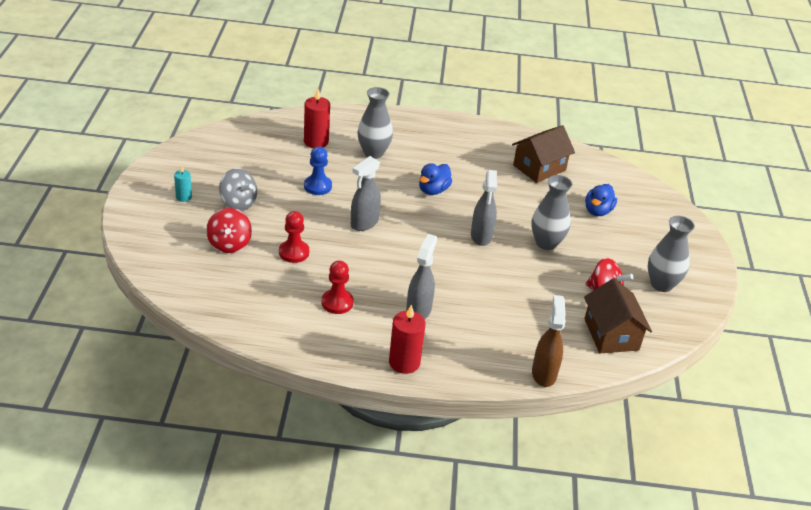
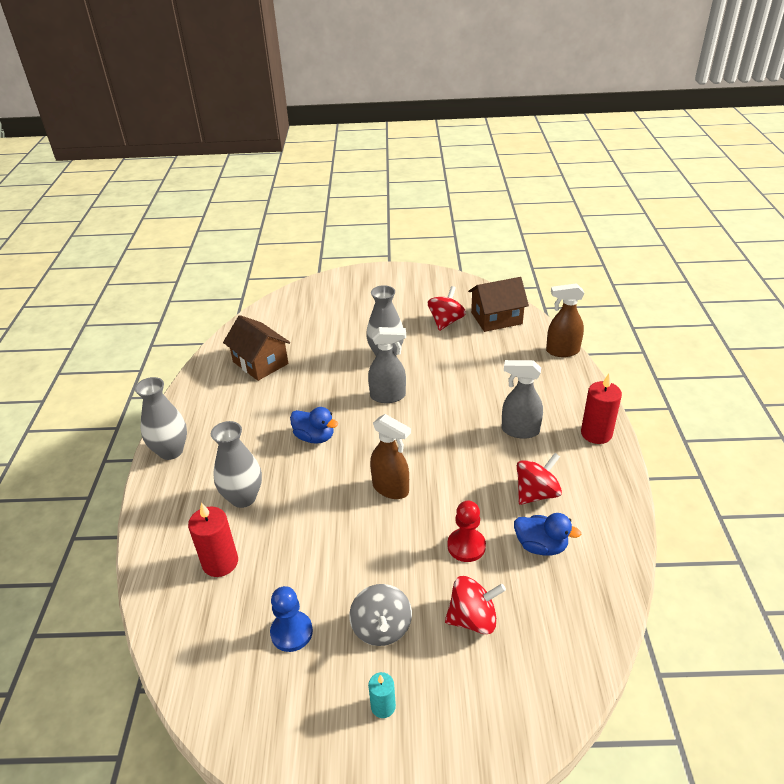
camera: 90 degrees left, 0 degrees up
grey spinning top [219,168,257,211] -> grey spinning top turned 135 degrees clockwise [349,584,412,646]
blue pawn [304,147,332,195] -> blue pawn moved to [270,586,313,652]
red pawn [322,260,354,314] -> red spinning top [517,453,562,505]
grey spray bottle [351,156,381,231] -> brown spray bottle [370,414,411,499]
blue duck [585,184,617,216] -> blue duck moved to [514,513,581,556]
grey vase [648,216,695,292] -> grey vase moved to [135,377,187,460]

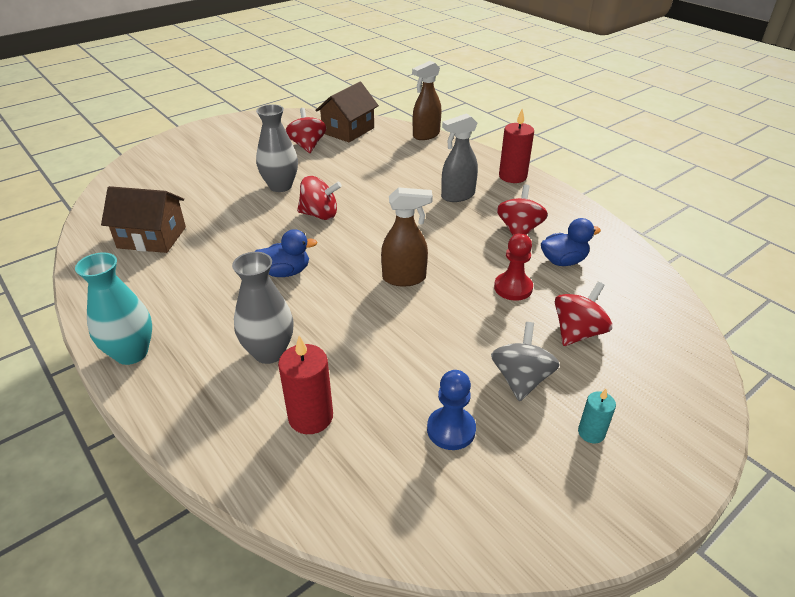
camera: 40 degrees left, 0 degrees up
grey vase [135,377,187,460] -> turquoise vase [75,252,152,365]
grey spinning top [349,584,412,646] -> grey spinning top turned 120 degrees counterclockwise [491,322,560,401]
grey spray bottle [368,327,406,403] -> red spinning top [297,176,342,220]

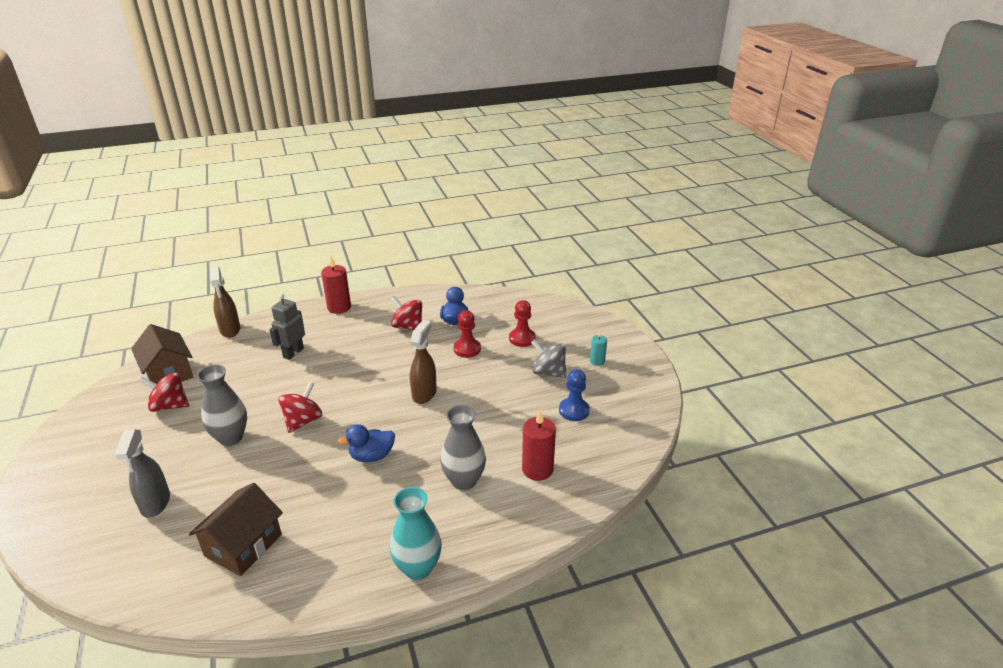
camera: 70 degrees left, 5 degrees down
blue duck [254,229,317,277] -> blue duck turned 120 degrees counterclockwise [338,424,395,462]
grey spray bottle [441,113,478,202] -> grey spray bottle moved to [115,430,170,518]
red spinning top [555,282,612,346] -> red pawn [509,300,536,347]
none -> grey robot [269,294,305,360]

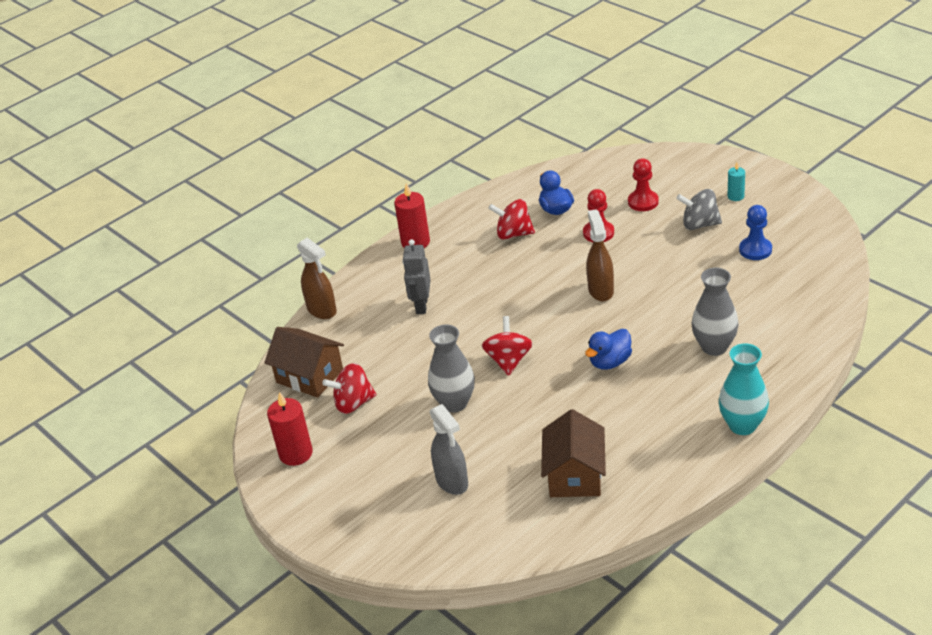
camera: 20 degrees left, 5 degrees up
red candle [522,410,556,481] -> red candle moved to [267,392,313,466]

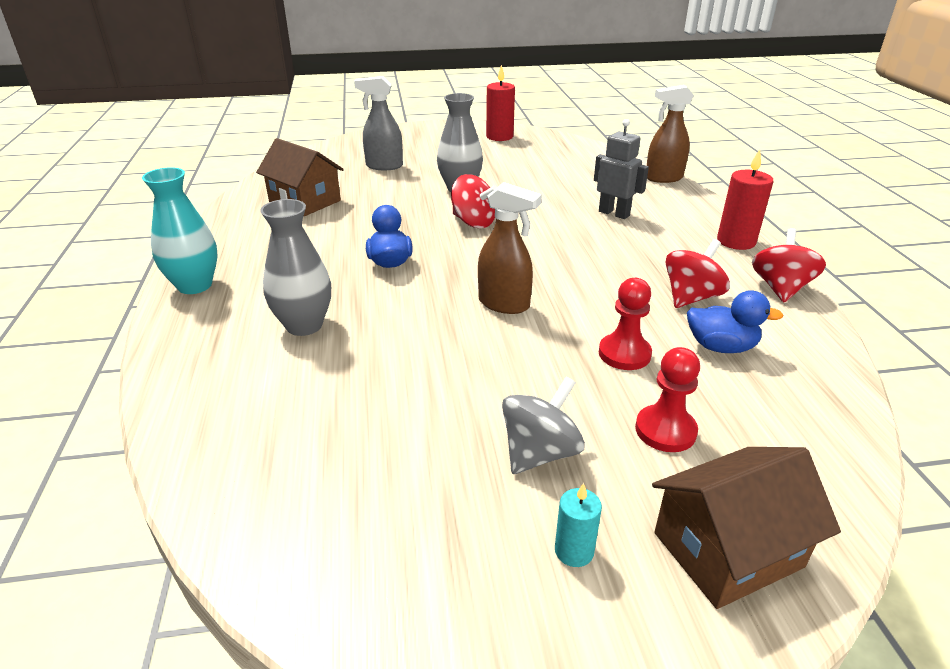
camera: 120 degrees right, 5 degrees down
brown house [264,327,344,398] -> brown house moved to [652,447,841,609]
red spinning top [322,363,376,414] -> red spinning top moved to [752,228,826,302]
blue pawn [739,205,772,260] -> none

